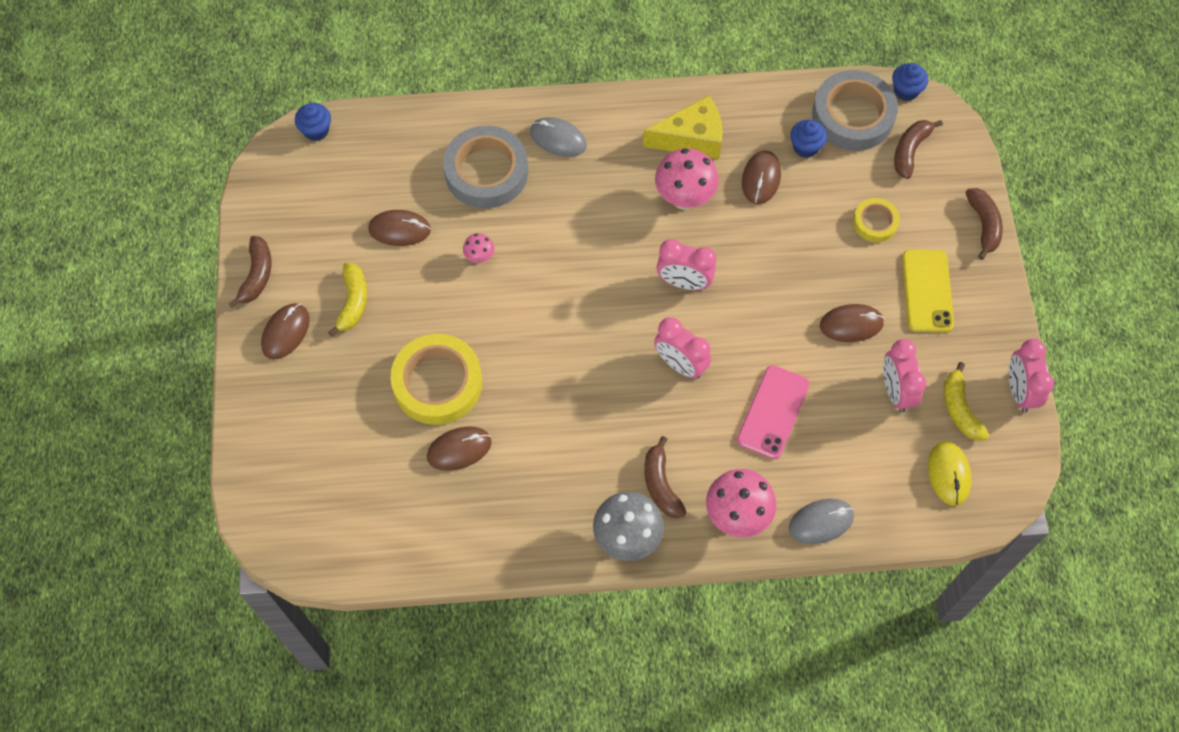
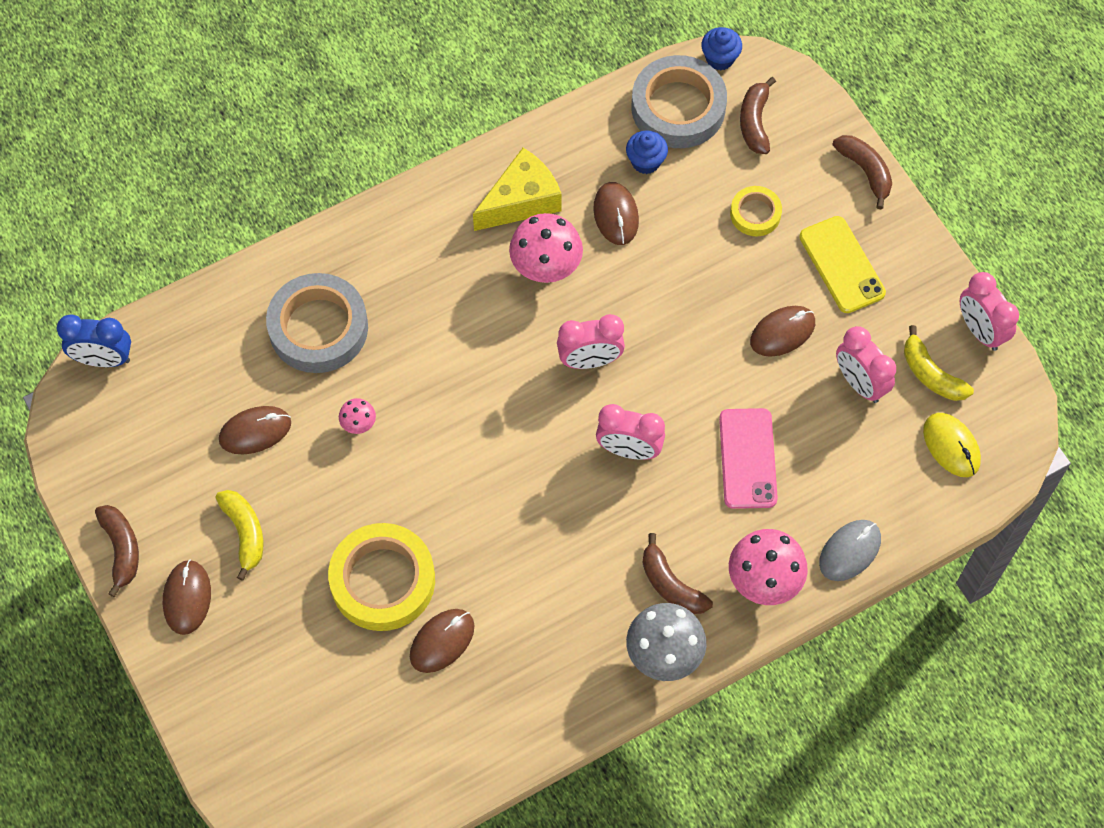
camera: 25 degrees left, 0 degrees up
blue cupcake [295,103,331,141] -> blue clock [57,315,131,367]
grey mouse [530,117,587,157] -> none

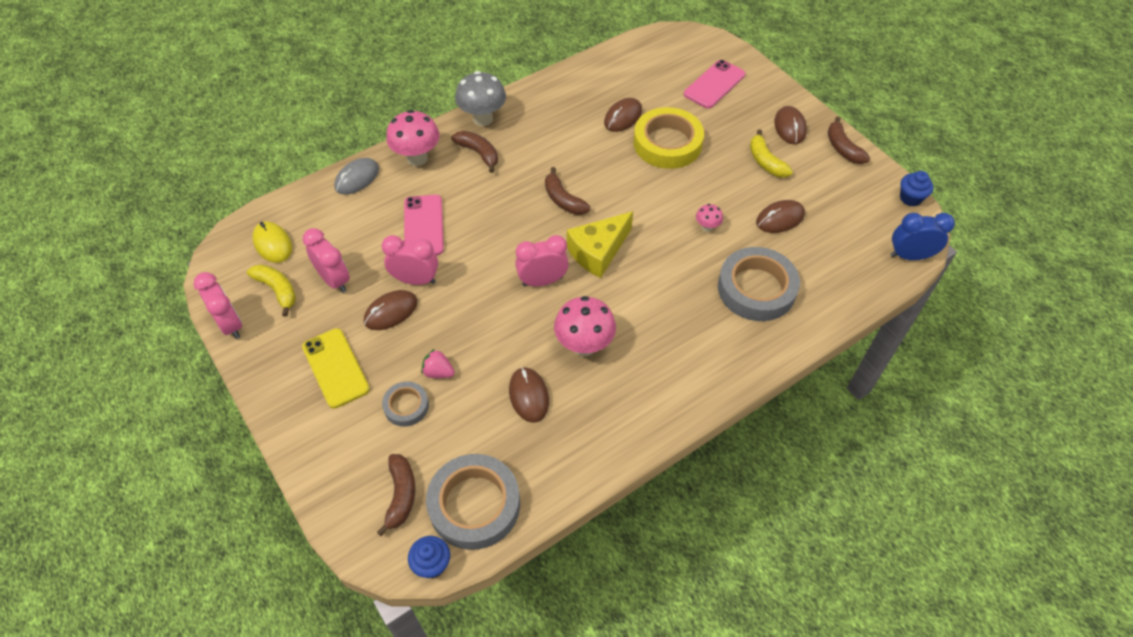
camera: 175 degrees right, 10 degrees down
yellow cheese [473,148,562,231] -> yellow cheese moved to [567,211,633,278]
pink clock [596,404,665,460] -> pink clock moved to [382,235,438,285]
blue cupcake [626,130,668,174] -> blue cupcake moved to [900,171,934,206]
yellow tape [730,186,782,236] -> grey tape [382,382,429,426]
brown banana [832,135,892,209] -> brown banana moved to [545,167,590,215]
none -> pink strawberry [421,349,455,378]
none -> pink phone [684,60,745,109]

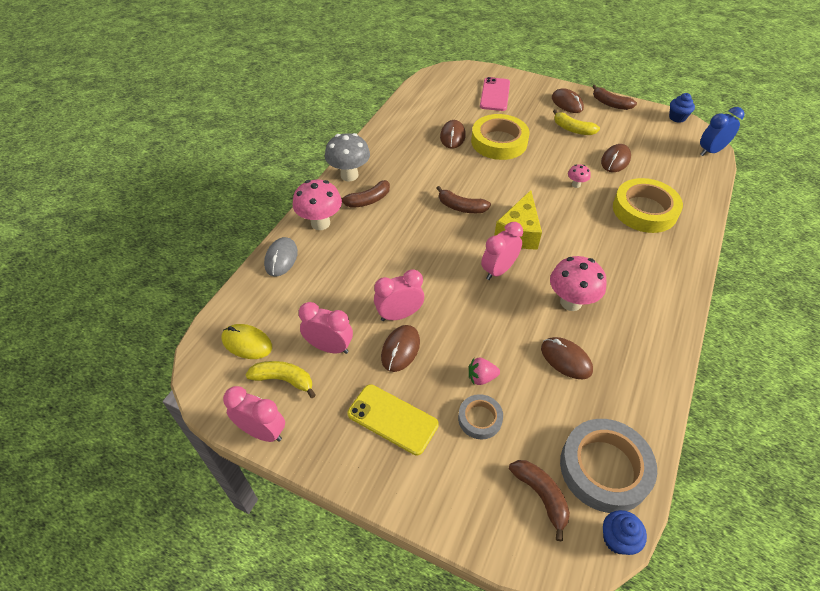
camera: 30 degrees left, 5 degrees down
pink phone [404,195,444,255] -> none
brown banana [451,131,498,173] -> brown banana turned 135 degrees clockwise [341,180,390,208]
grey tape [718,247,800,321] -> yellow tape [613,178,683,233]

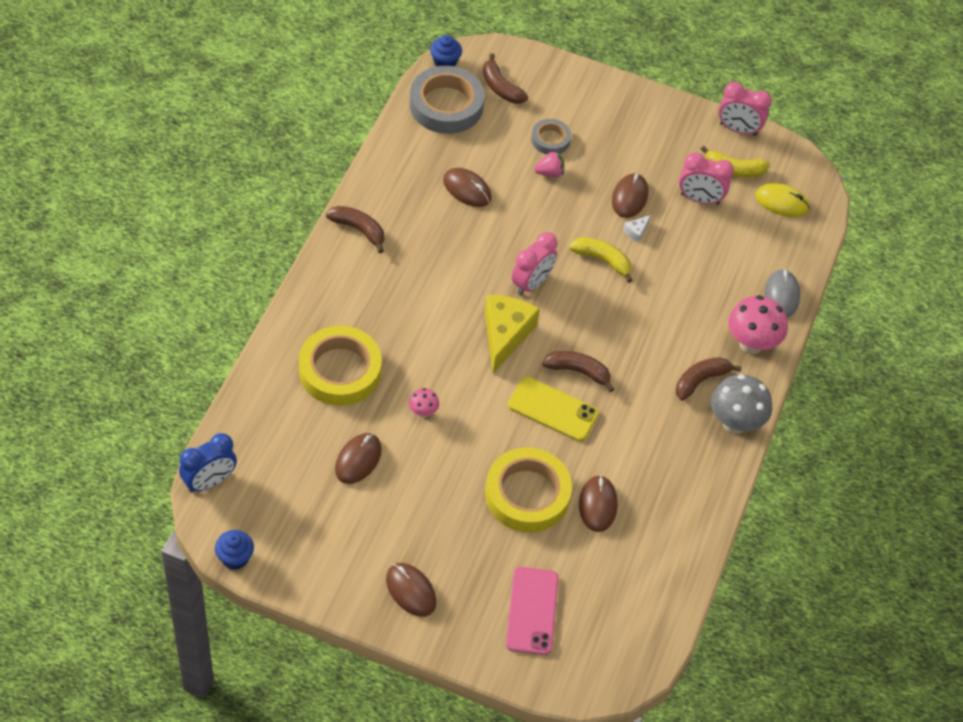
camera: 170 degrees right, 5 degrees up
yellow phone [347,384,439,455] -> yellow phone moved to [508,377,599,442]
pink clock [374,269,424,321] -> white cheese [623,215,651,243]
pink mushroom [550,256,607,311] -> none
yellow banana [553,109,600,135] -> yellow banana moved to [569,237,633,283]
brown banana [592,85,637,110] -> brown banana moved to [326,206,384,253]

